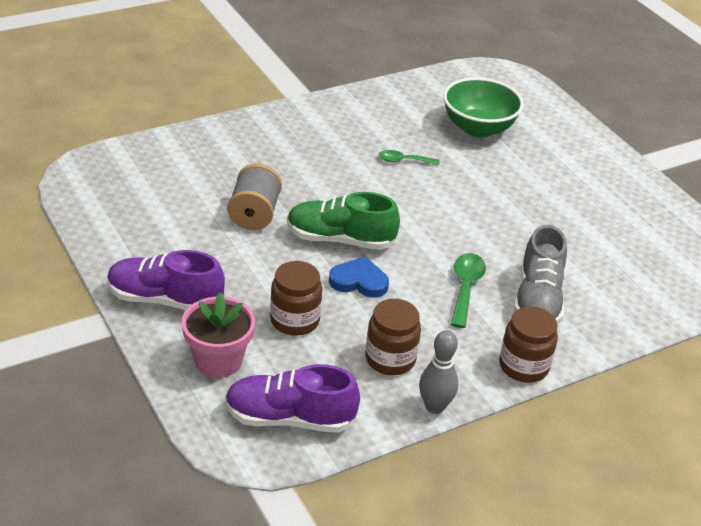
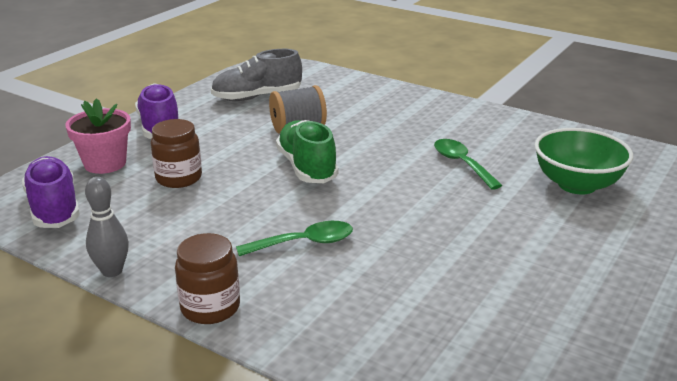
camera: 65 degrees right, 10 degrees down
blue heart [329,256,389,298] -> none
brown jar [365,299,421,375] -> none
green spoon [379,150,440,165] -> green spoon [434,139,503,190], size x1.52
grey shoe [514,225,567,324] -> grey shoe moved to [211,49,302,101]

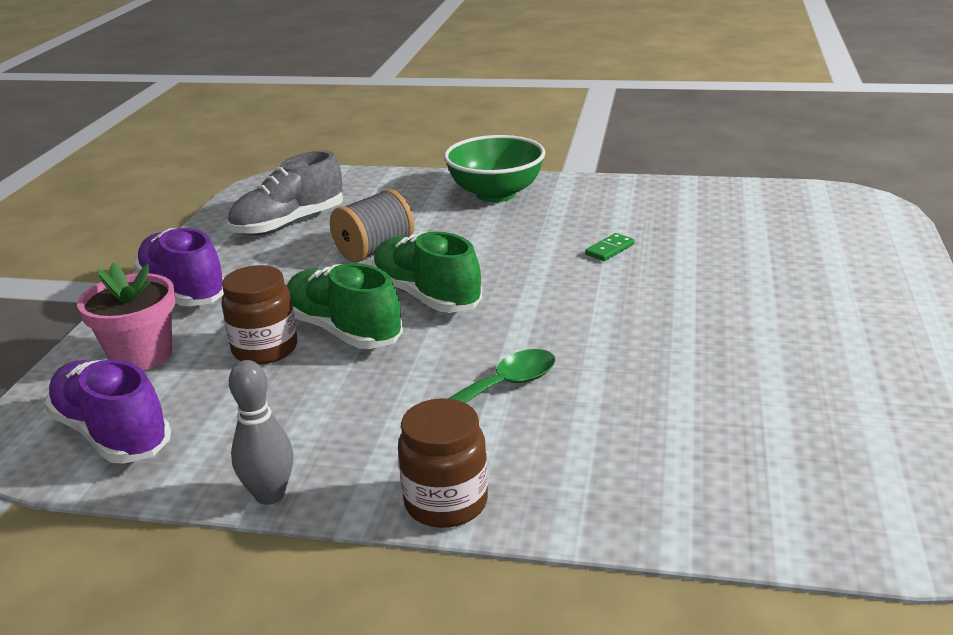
camera: 20 degrees left, 0 degrees up
green spoon [434,139,503,190] -> green domino [585,233,635,261]
green bowl [535,128,633,195] -> green bowl moved to [444,135,546,202]
none -> green shoe [287,263,403,349]

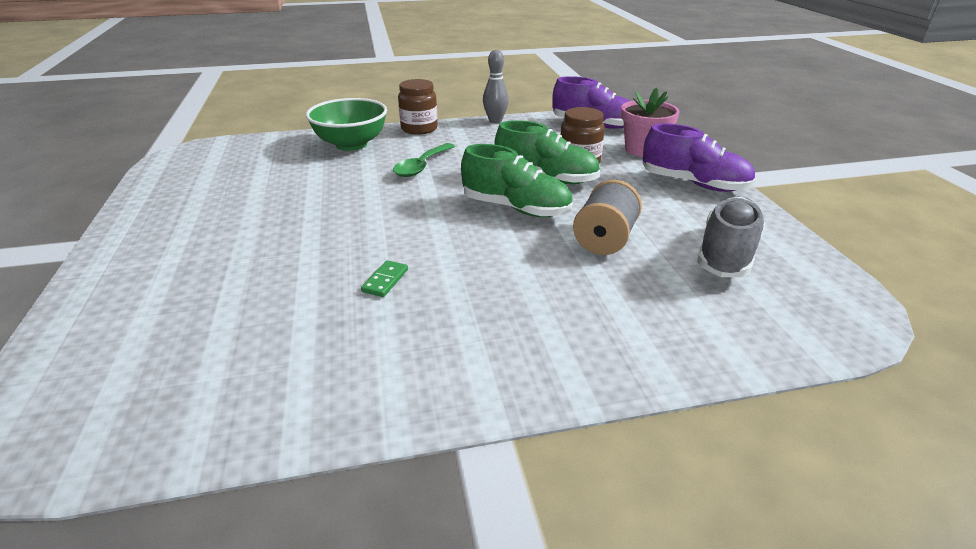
camera: 155 degrees right, 5 degrees up
green bowl [444,135,546,202] -> green bowl moved to [306,98,387,151]

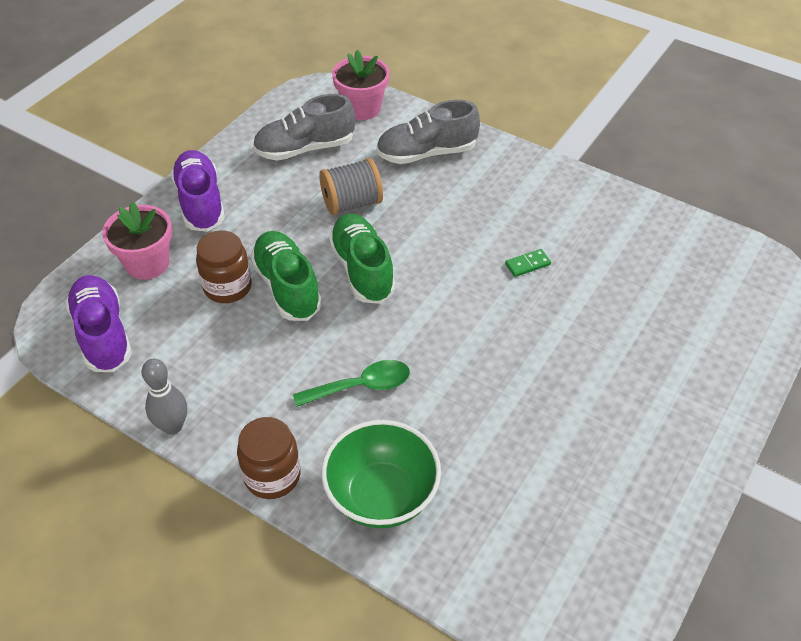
camera: 135 degrees left, 15 degrees up
none -> pink flower pot [332,50,390,120]
none -> grey shoe [376,100,480,164]

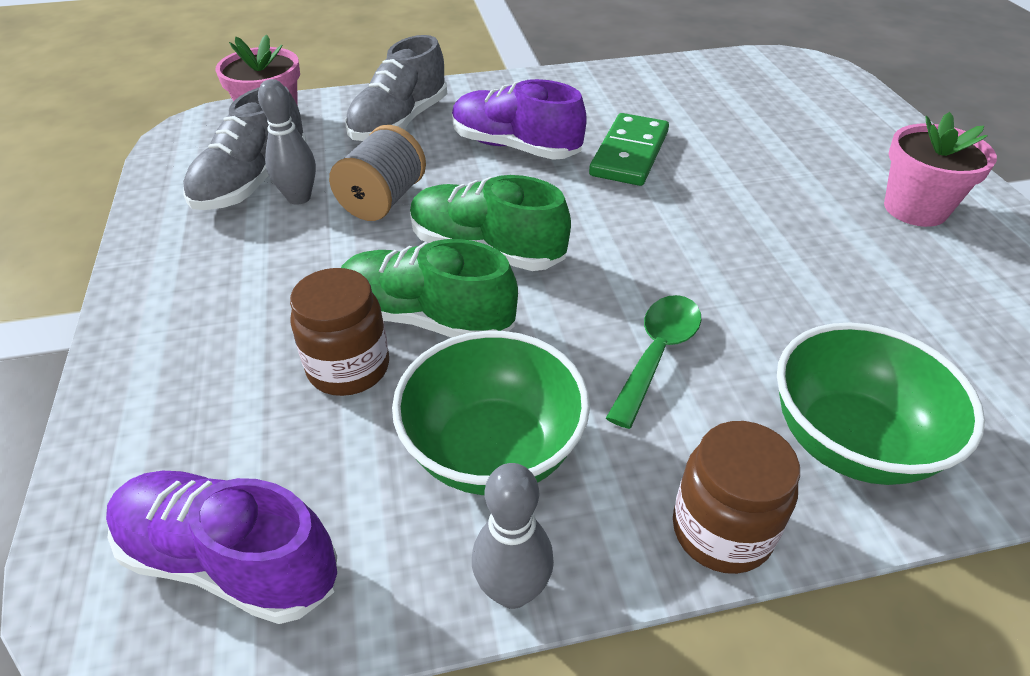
camera: 45 degrees left, 5 degrees down
pink flower pot [102,202,172,280] -> pink flower pot moved to [884,112,997,227]
purple shoe [171,150,225,232] -> purple shoe moved to [452,79,587,160]
green domino [505,249,551,277] -> green domino [589,113,669,186], size x2.08
none -> grey bowling pin [258,79,316,205]
none -> green bowl [392,331,590,495]

